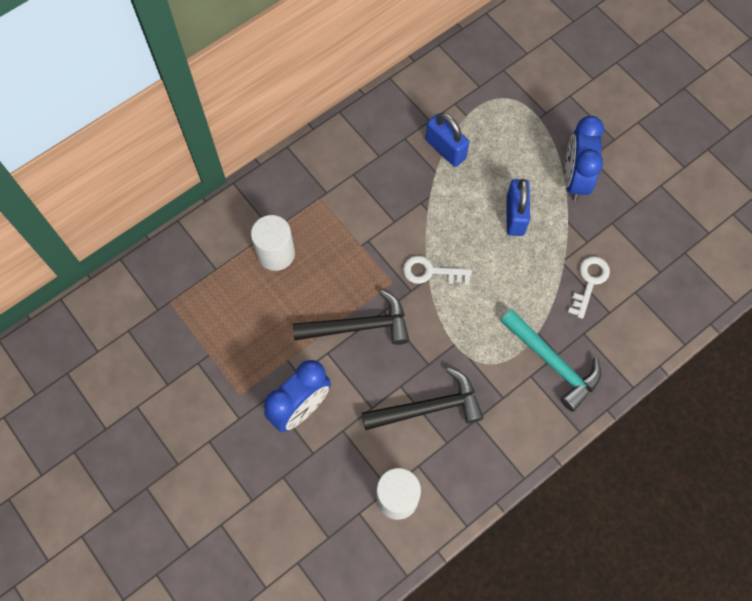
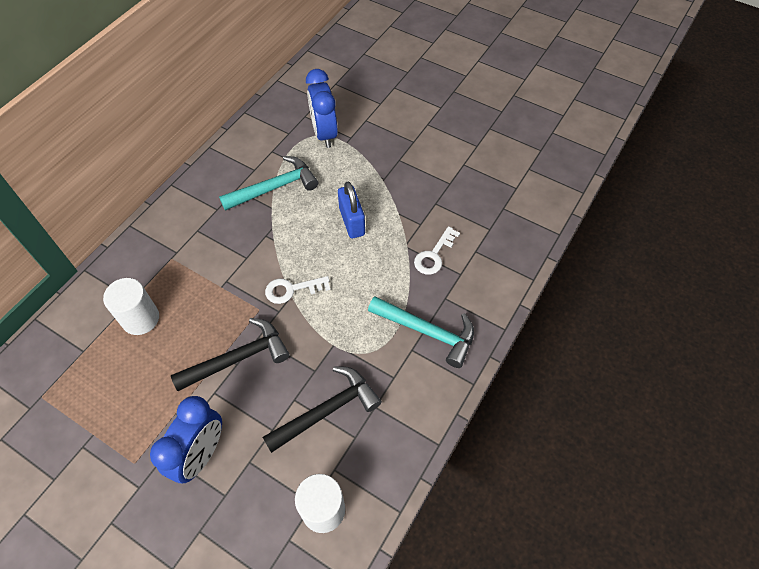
camera: 20 degrees left, 10 degrees down
blue padlock [425,113,469,167] -> turquoise hammer [219,156,318,211]
blue clock [565,116,604,201] -> blue clock moved to [306,69,338,148]
white key [568,256,610,319] -> white key turned 150 degrees counterclockwise [414,226,460,275]

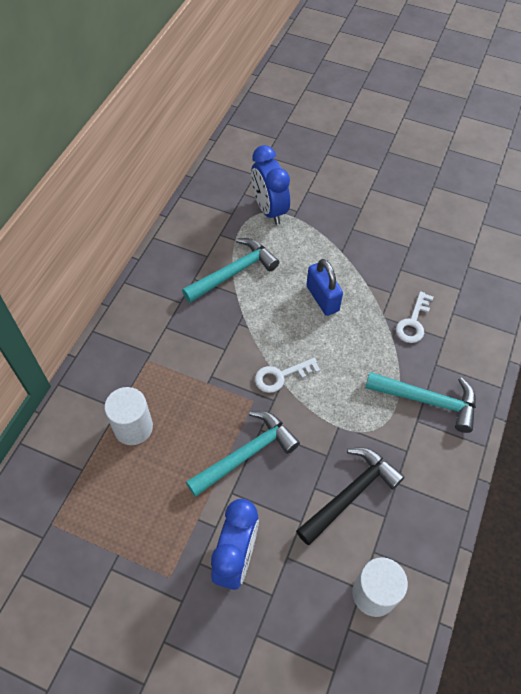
camera: 10 degrees left, 0 degrees up
black hammer [171,318,290,391] -> turquoise hammer [186,411,300,497]

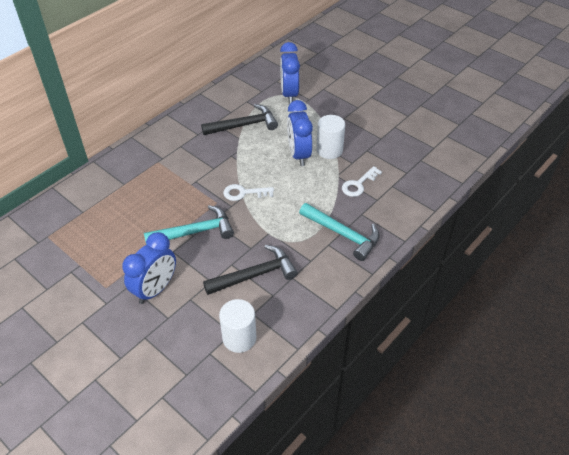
camera: 20 degrees right, 10 degrees down
white cylinder [104,387,153,445] -> white cylinder moved to [317,115,345,159]
turquoise hammer [182,238,279,303] -> black hammer [201,104,278,135]
blue padlock [306,259,343,316] -> blue clock [287,100,313,166]

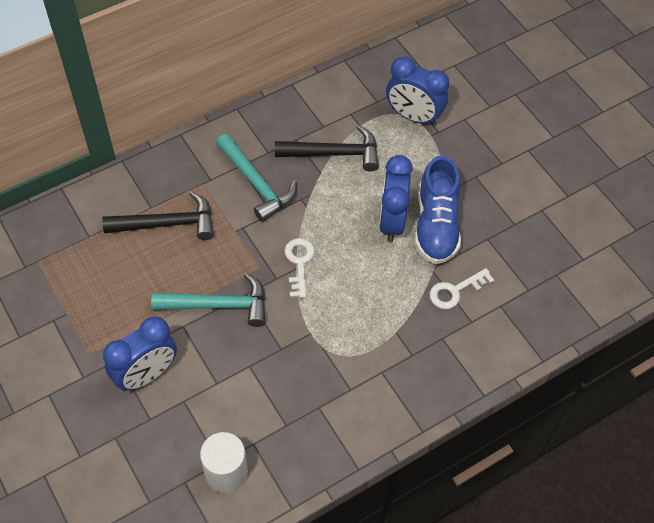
camera: 15 degrees right, 10 degrees up
black hammer [203,245,298,295] -> black hammer moved to [102,191,214,240]
white key [223,184,274,201] -> white key turned 75 degrees clockwise [285,238,315,298]
blue clock [280,42,300,104] -> blue clock turned 75 degrees counterclockwise [386,57,449,126]
turquoise hammer [299,203,380,261] -> turquoise hammer moved to [216,134,297,222]
white cylinder [317,115,345,159] -> blue shoe [415,156,461,264]

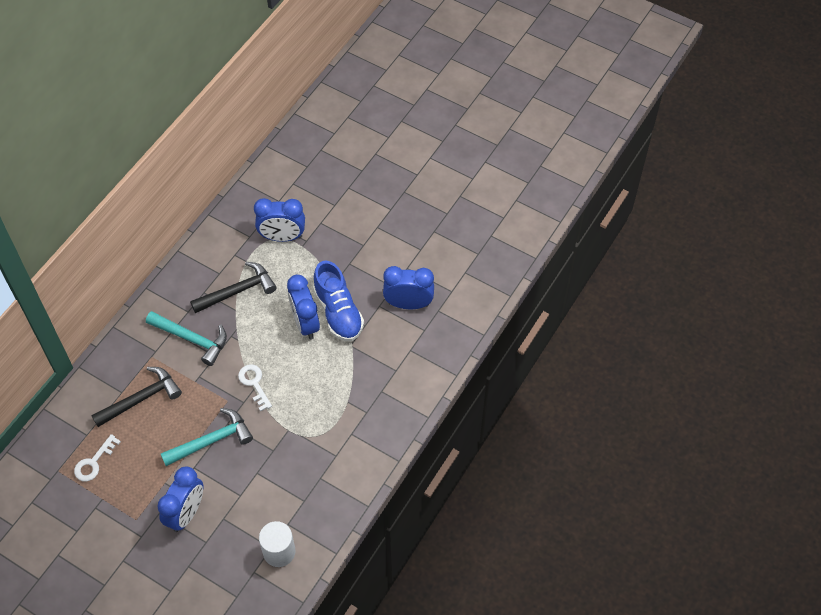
camera: 25 degrees left, 0 degrees up
white key [429,268,494,309] -> white key moved to [74,434,121,481]
none -> blue clock [383,266,434,309]

